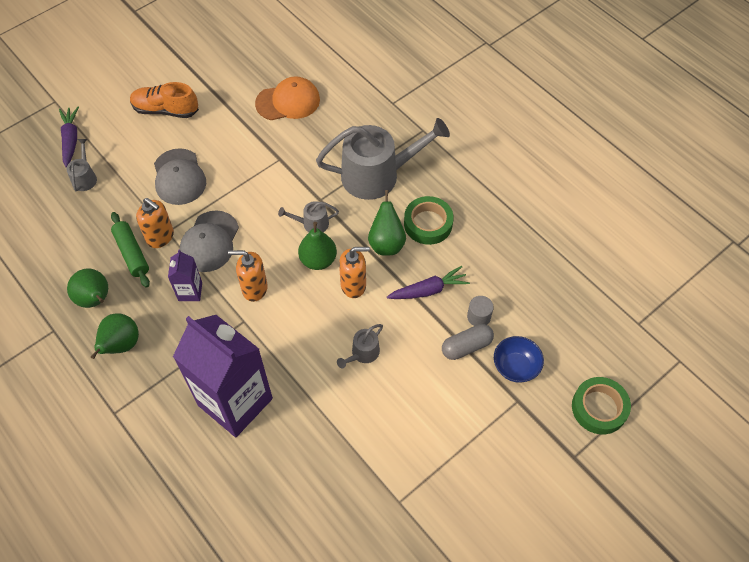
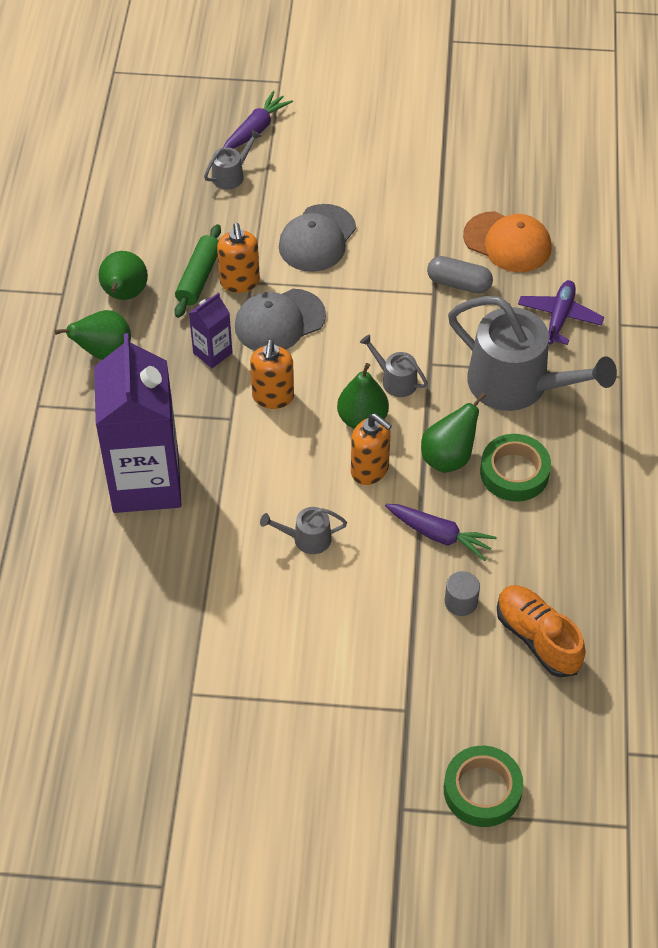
camera: 45 degrees right, 5 degrees down
orange shoe [130,82,199,118] -> orange shoe moved to [497,585,586,677]
orange soap dispenser [228,250,268,302] -> orange soap dispenser turned 135 degrees counterclockwise [250,339,294,409]
grey capsule [442,324,494,360] -> grey capsule moved to [427,256,493,294]
blue bowl [494,336,544,383] -> none
none -> purple plane [518,280,604,345]

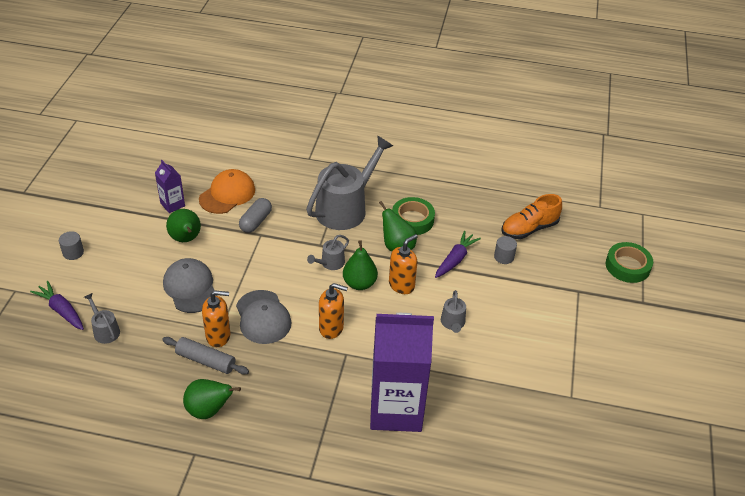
camera: 85 degrees left, 10 degrees down
green pear [55,310,131,360] -> green pear moved to [166,209,201,242]
green rolling pin [175,224,221,318] -> grey rolling pin [162,337,249,375]
purple carton [189,292,232,368] -> purple carton moved to [155,160,185,213]
grey cap [279,204,356,272] -> grey cap turned 150 degrees counterclockwise [163,258,217,313]
purple plane [518,280,604,345] -> none
none -> grey cylinder [59,231,84,260]

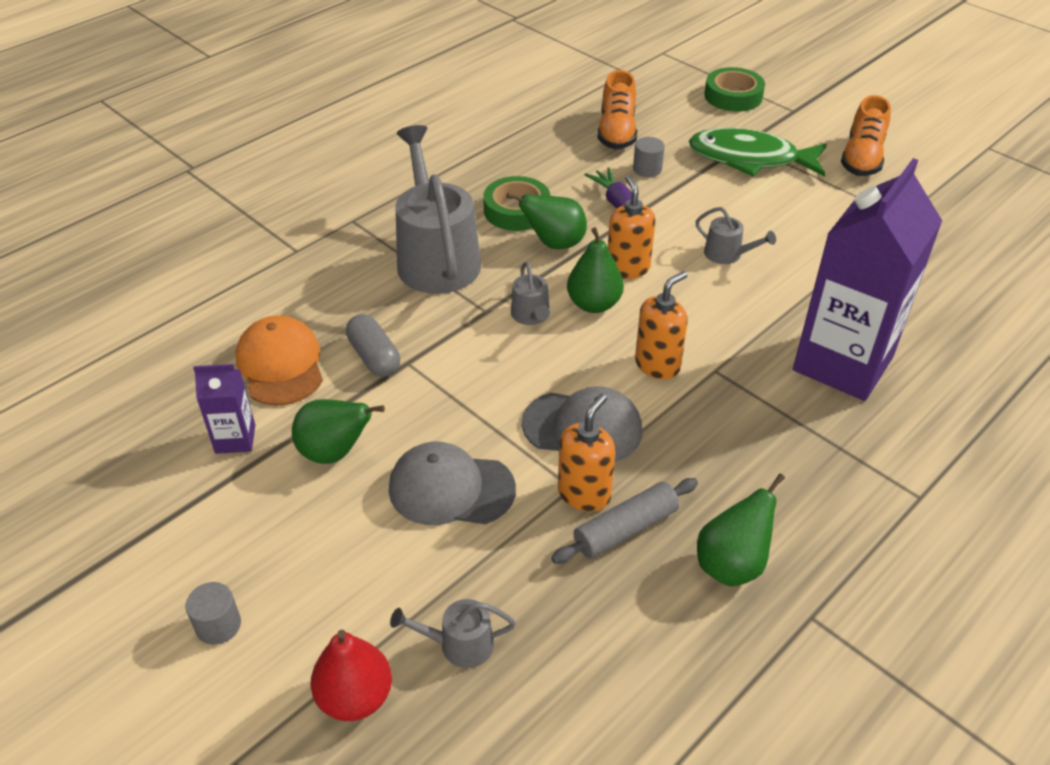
camera: 55 degrees left, 0 degrees up
purple carrot [30,281,84,330] -> red pear [310,629,392,721]
none -> green fish [689,128,827,177]
none -> orange shoe [841,95,891,176]

